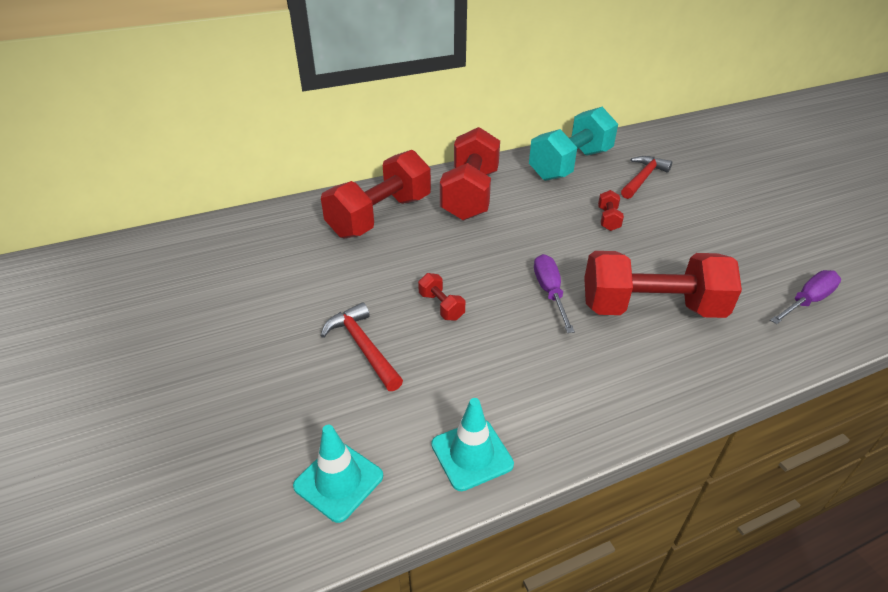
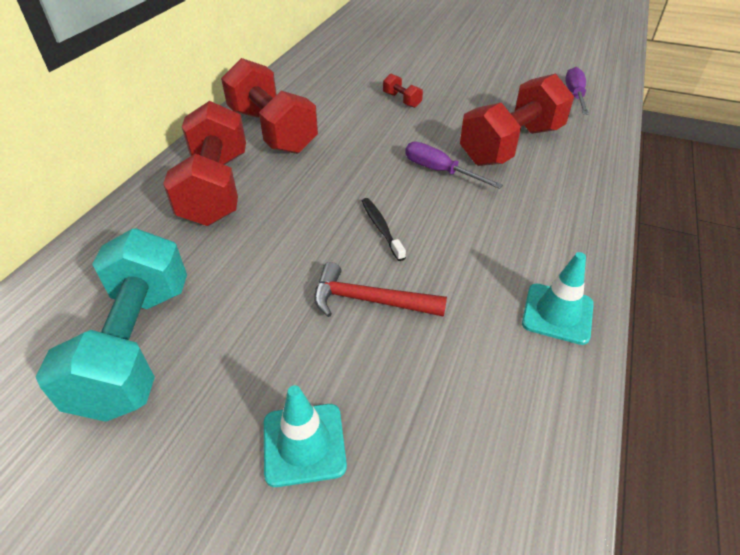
camera: 45 degrees left, 5 degrees up
turquoise traffic cone [293,425,383,523] -> turquoise traffic cone moved to [264,385,347,487]
red dumbbell [418,273,465,321] -> black toothbrush [362,198,406,261]
turquoise dumbbell [529,107,618,181] -> turquoise dumbbell moved to [35,228,187,422]
red hammer [621,156,672,199] -> none

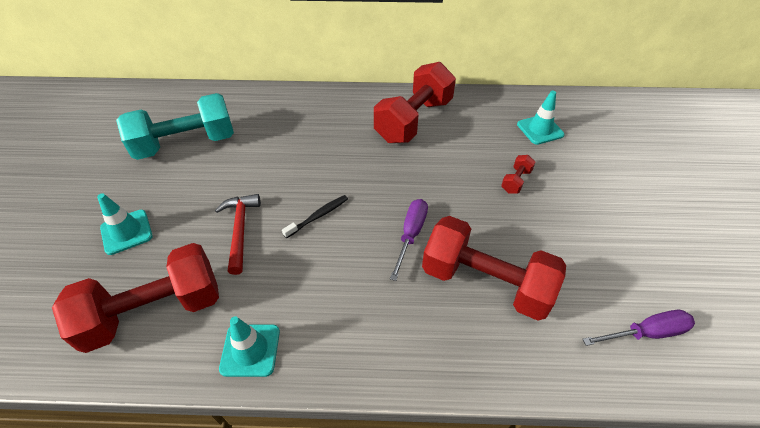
camera: 70 degrees right, 5 degrees up
red dumbbell [163,101,246,226] -> red dumbbell moved to [52,243,219,353]
none -> turquoise traffic cone [517,91,565,145]

